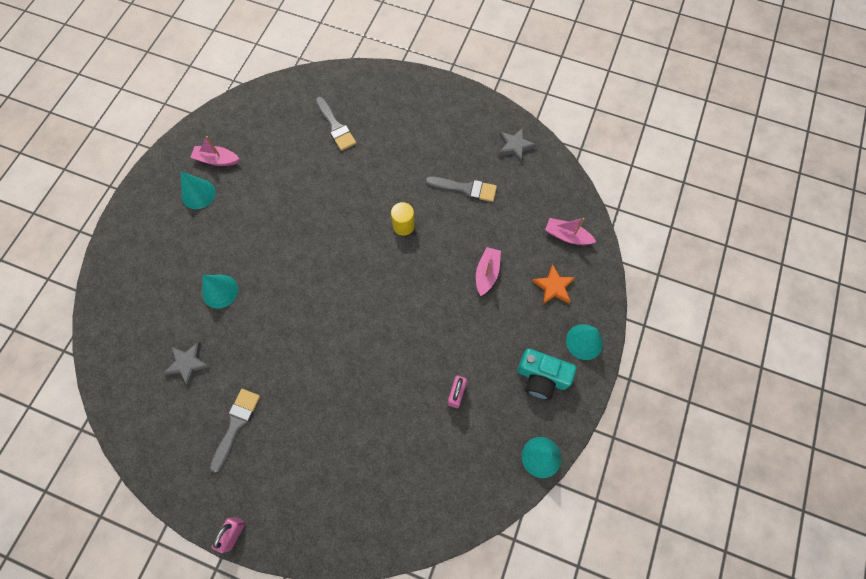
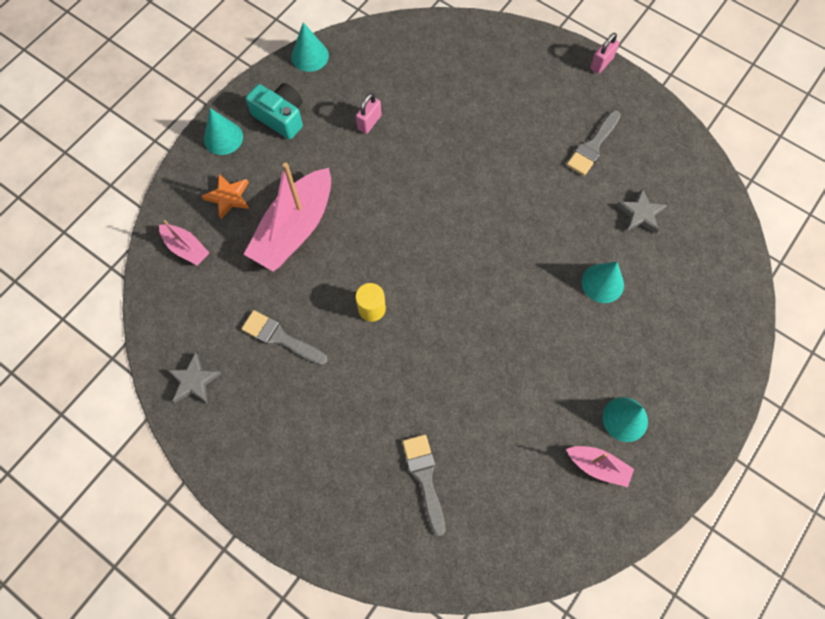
camera: 165 degrees left, 0 degrees up
pink boat [476,247,501,296] -> pink boat [244,162,331,272], size x2.01

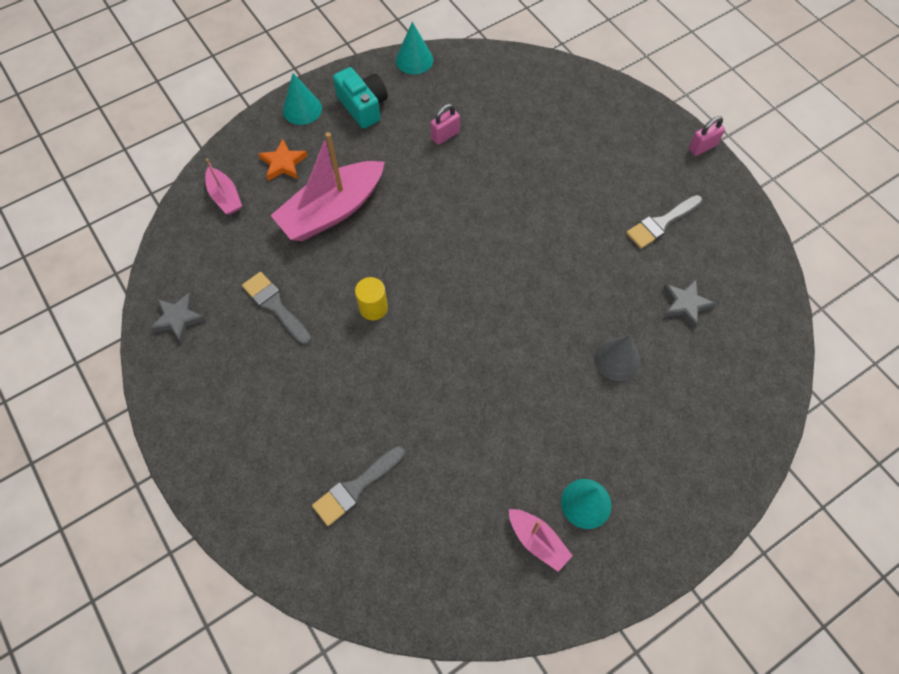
camera: 20 degrees right, 5 degrees down
grey brush [403,434,445,536] -> grey brush turned 135 degrees counterclockwise [312,446,405,526]
turquoise cone [582,262,624,303] -> grey cone [594,335,641,381]

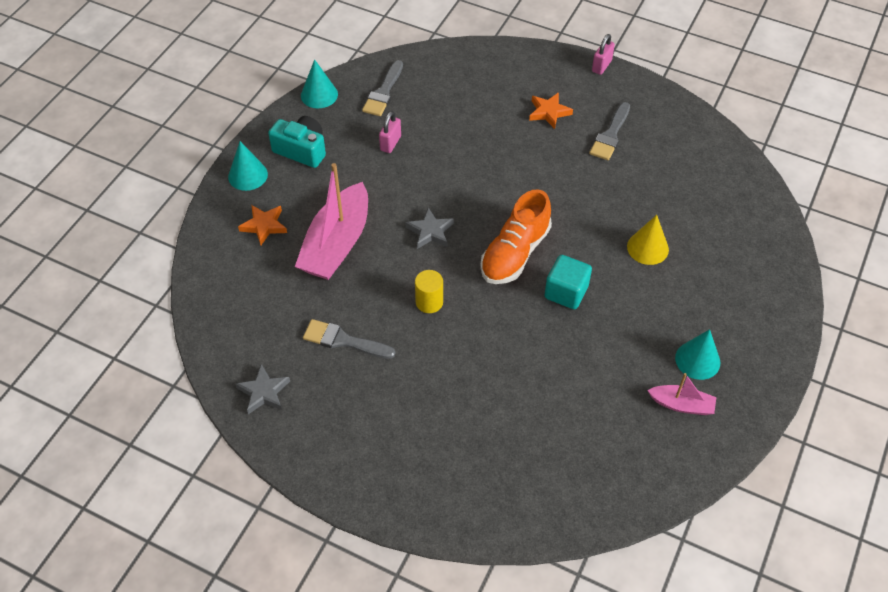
camera: 30 degrees left, 10 degrees down
pink boat [205,159,242,215] -> none
grey brush [312,446,405,526] -> grey brush moved to [362,60,403,116]
grey cone [594,335,641,381] -> yellow cone [627,215,669,265]
grey star [663,279,716,329] -> grey star moved to [405,208,454,249]
none -> orange shoe [480,189,552,284]
none -> orange star [529,92,573,129]
none -> turquoise cube [544,255,592,309]

